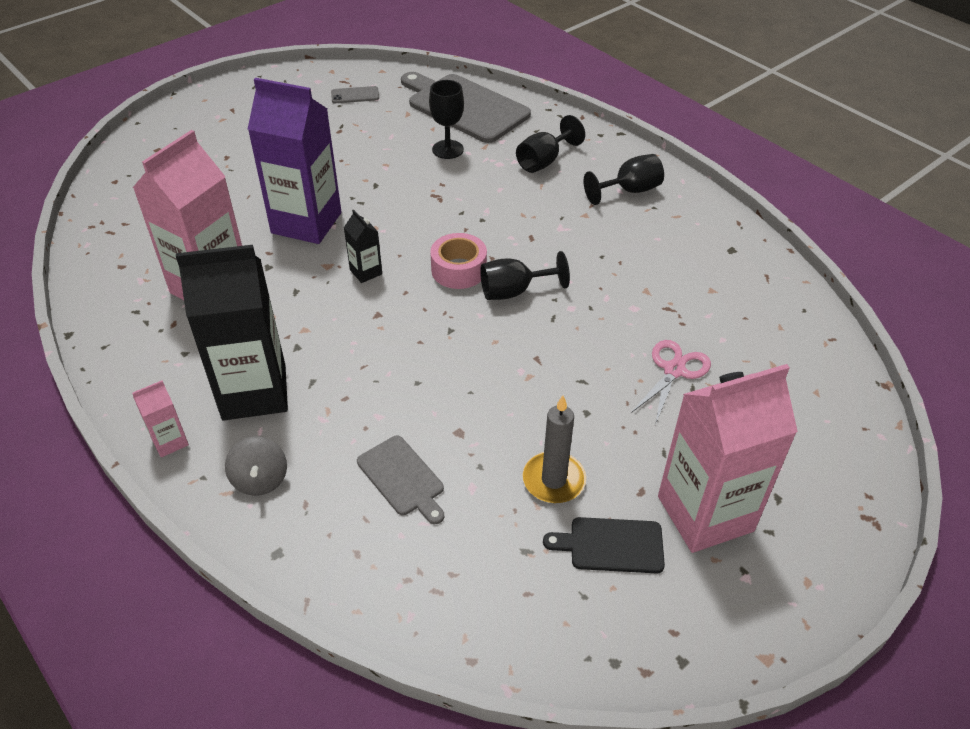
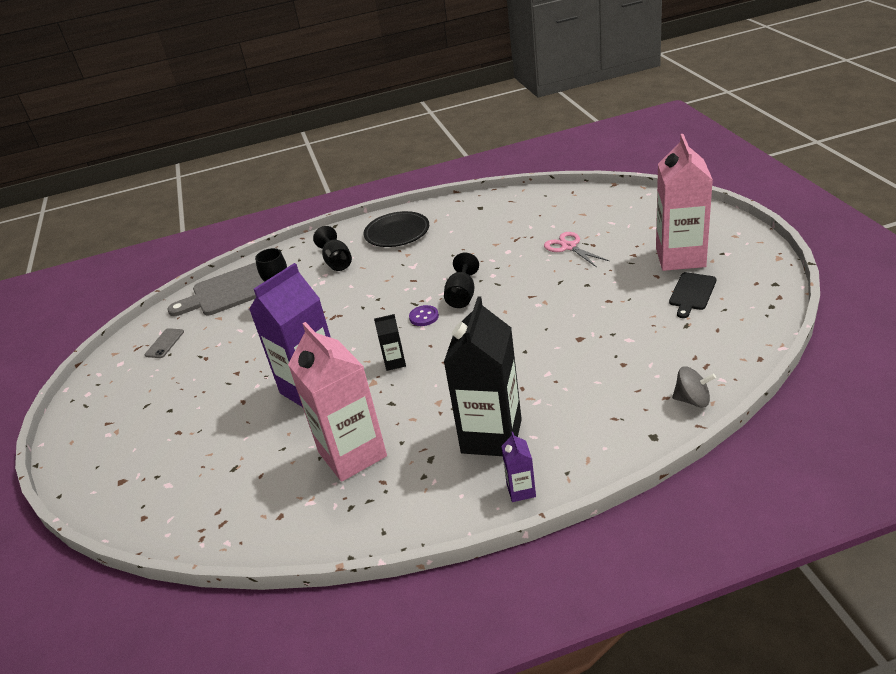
camera: 60 degrees left, 10 degrees down
pink carton [132,380,189,457] -> purple carton [501,432,536,502]
grey spinning top [225,436,287,496] -> grey spinning top moved to [672,366,716,408]
grey cutting board [357,436,444,524] -> none
pink tape [430,233,487,289] -> purple button [409,305,439,326]
grey candle [522,395,586,503] -> none
black goblet [584,154,664,205] -> black plate [364,211,429,247]

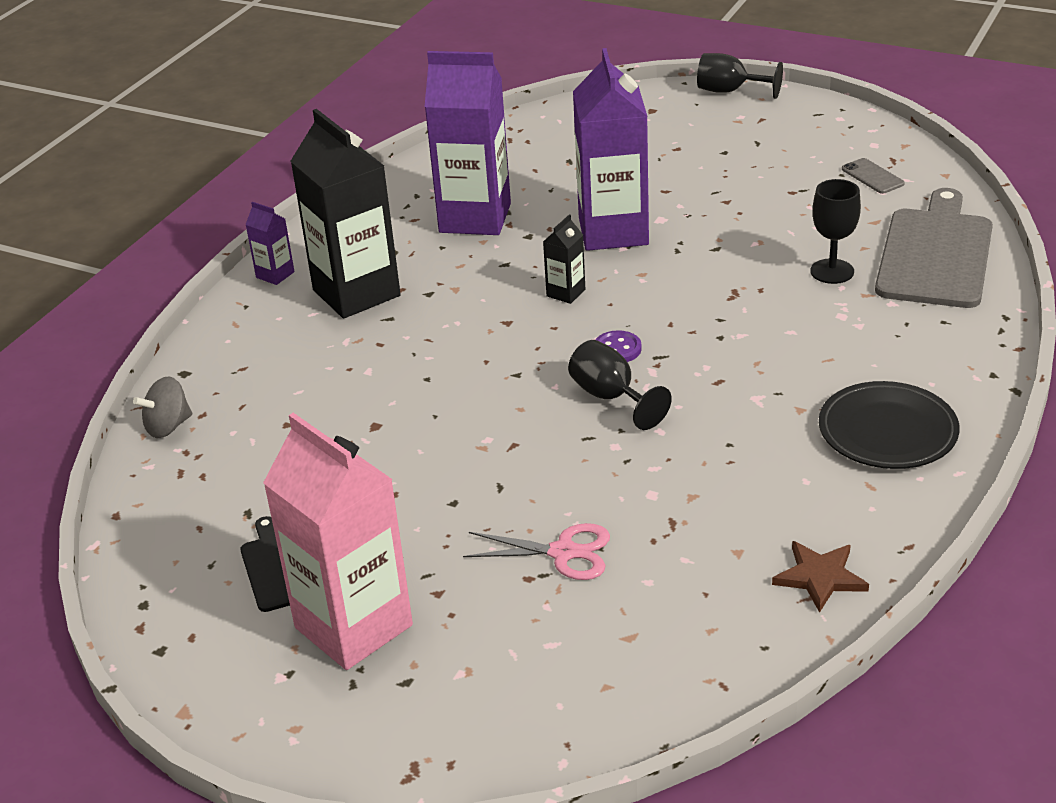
camera: 130 degrees right, 0 degrees up
pink carton [288,322,387,482] -> purple carton [425,51,511,235]
black goblet [313,226,352,271] -> black goblet moved to [697,53,783,99]
none -> brown star [772,541,869,613]

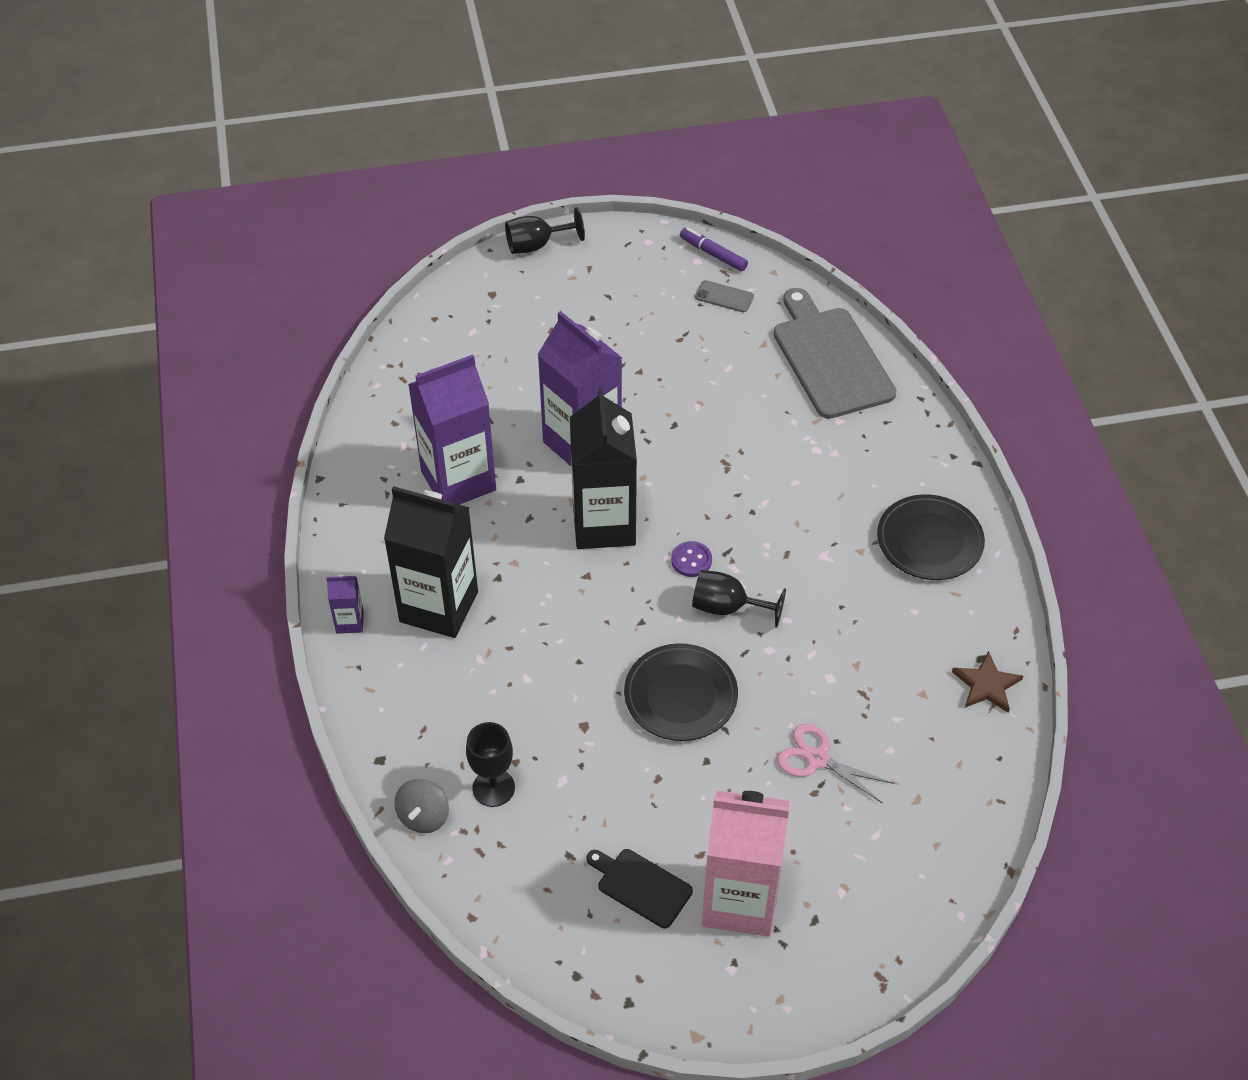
camera: 40 degrees left, 15 degrees up
pink scissors [463,523,610,580] -> pink scissors turned 120 degrees counterclockwise [777,724,894,804]
black carton [543,215,585,304] -> black carton [570,387,637,549], size x2.32
black goblet [810,179,861,284] -> black goblet moved to [466,722,515,807]
none -> black plate [624,643,738,741]
none -> purple marker [680,228,748,271]

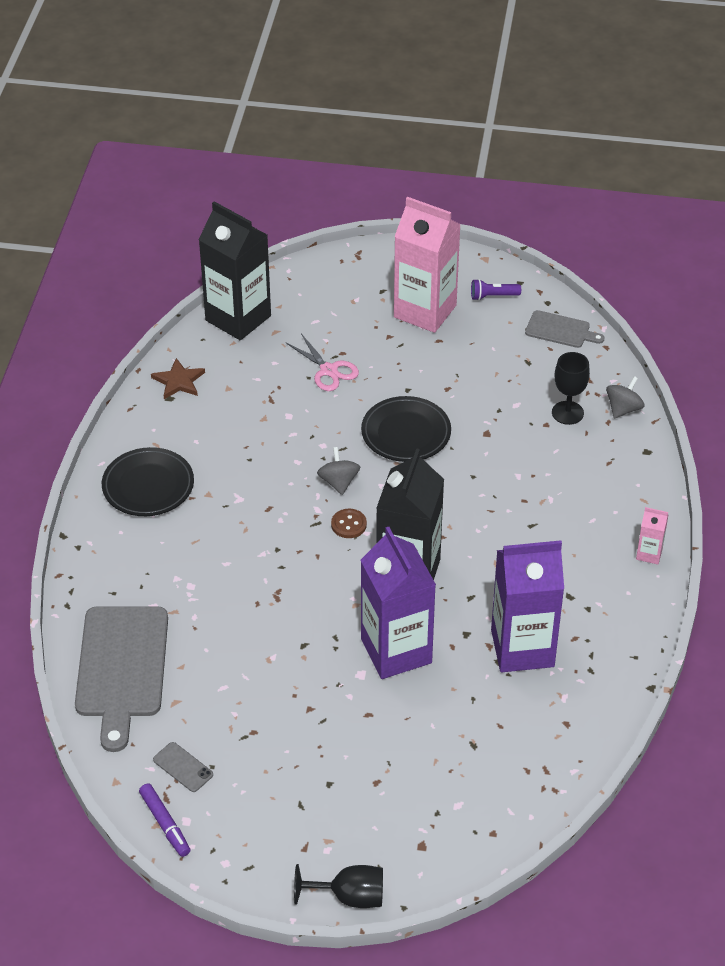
camera: 160 degrees left, 5 degrees down
purple carton [326,574,364,634] -> pink carton [636,507,668,564]
black carton [384,486,478,638] -> black carton moved to [198,201,271,340]
black cutting board [587,849,693,928] -> none
purple button [671,541,712,577] -> brown button [331,509,367,538]
black goblet [692,570,786,628] -> grey spinning top [317,447,360,495]
none -> purple flashlight [471,279,521,301]
none -> grey cutting board [525,310,605,348]

